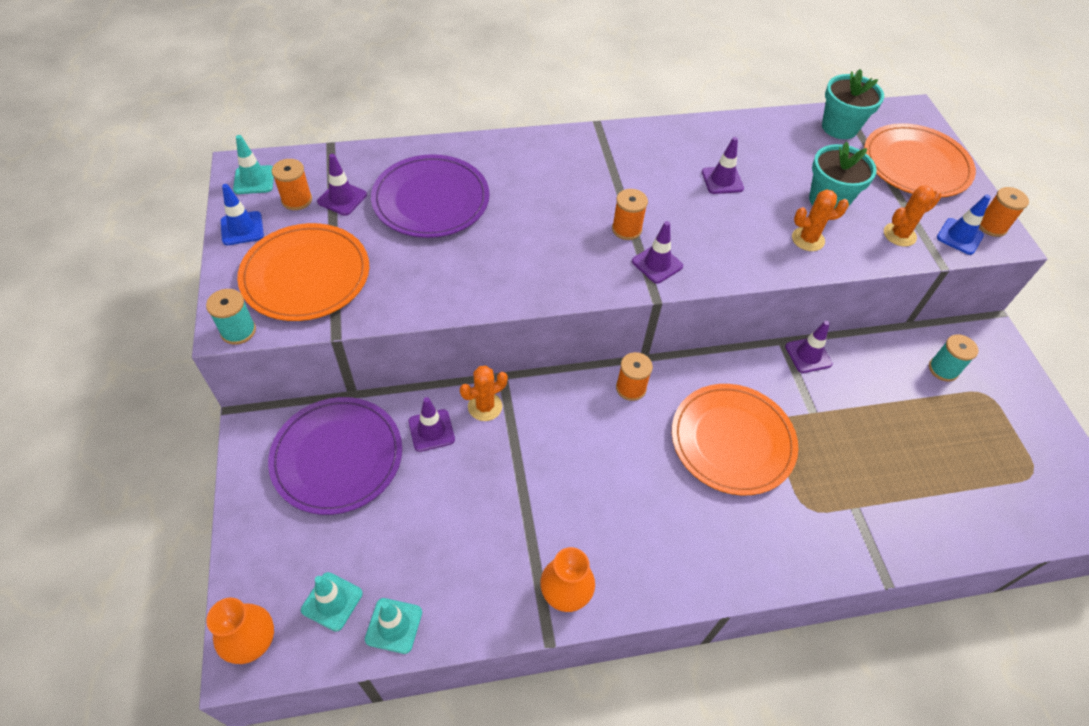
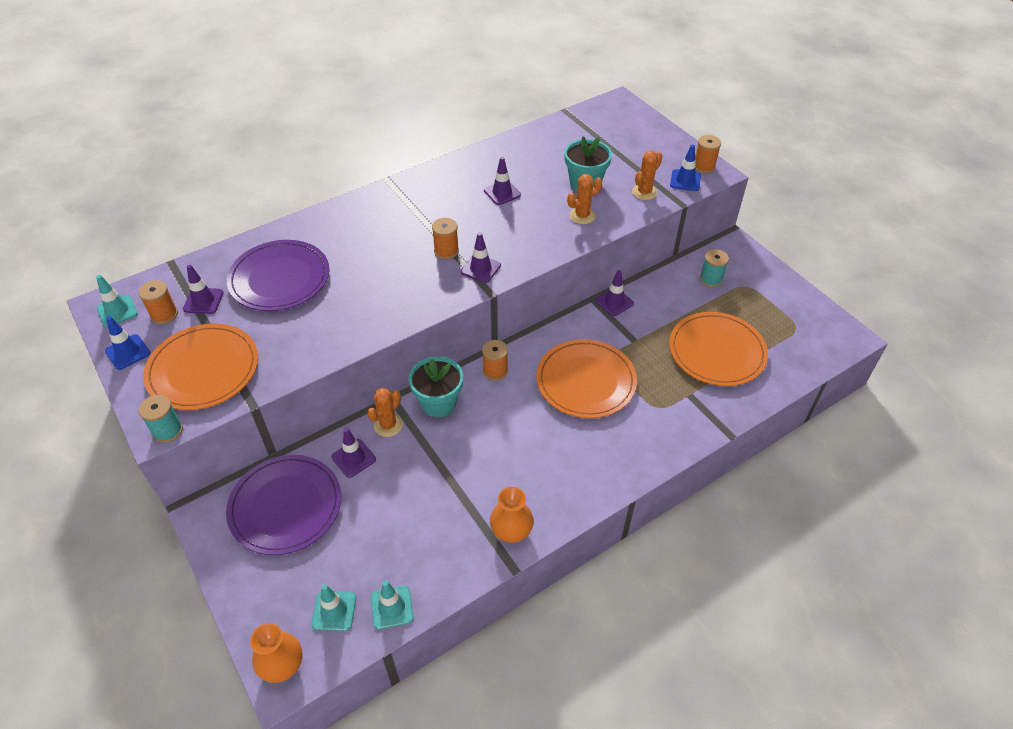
camera: 20 degrees left, 5 degrees down
turquoise flower pot [822,69,884,139] -> turquoise flower pot moved to [409,356,463,417]
orange plate [864,123,976,197] -> orange plate moved to [669,312,768,386]

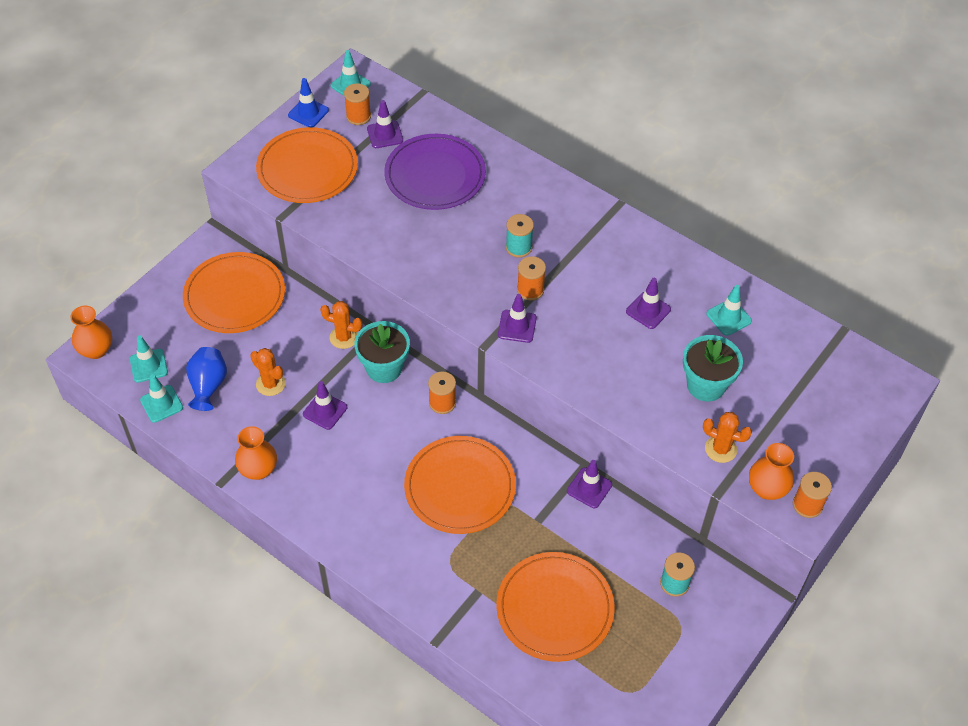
camera: 70 degrees right, 5 degrees up
turquoise spool [139,395,183,443] -> turquoise spool moved to [506,214,534,258]
purple plate [226,455,341,555] -> orange plate [183,252,285,333]
purple traffic cone [331,428,376,478] -> purple traffic cone moved to [303,381,347,430]
orange cactus [567,174,602,224] -> orange cactus moved to [250,348,286,396]
blue traffic cone [670,145,701,191] -> orange vase [749,443,794,500]
none -> blue vase [186,347,227,411]
none -> turquoise traffic cone [706,285,752,336]

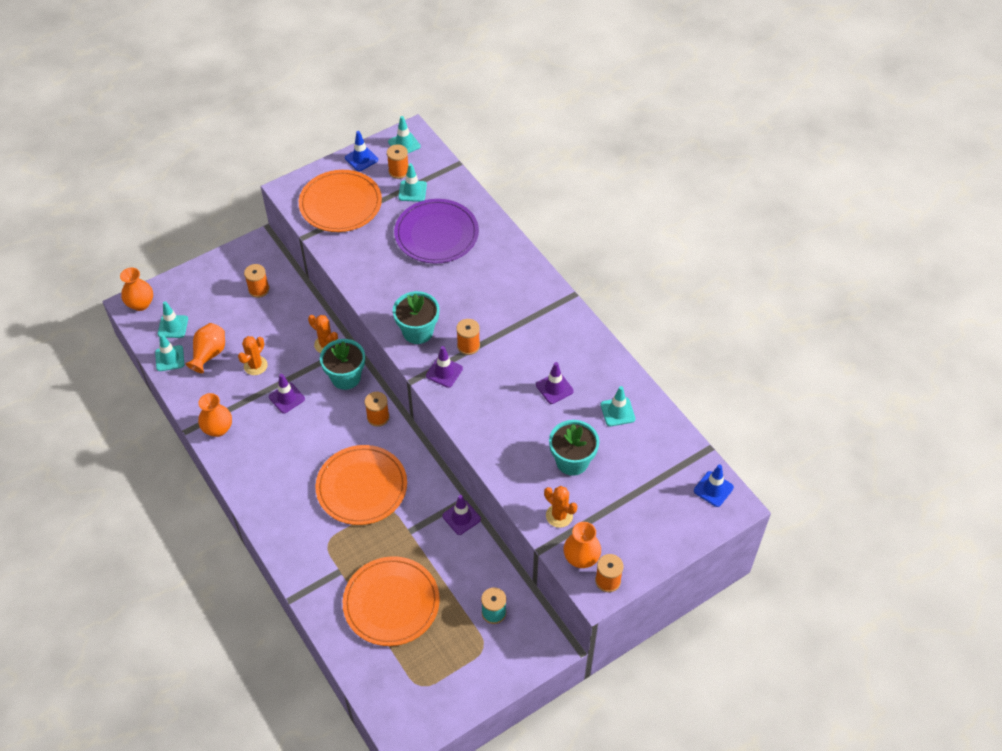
camera: 20 degrees right, 0 degrees up
orange plate [183,252,285,333] -> orange spool [244,264,269,298]
blue vase [186,347,227,411] -> orange vase [186,323,225,373]
orange cactus [250,348,286,396] -> orange cactus turned 60 degrees clockwise [238,336,268,375]
purple traffic cone [367,100,403,148] -> turquoise traffic cone [398,163,427,202]
turquoise spool [506,214,534,258] -> none
none -> turquoise flower pot [393,291,440,344]
none -> blue traffic cone [694,465,734,507]

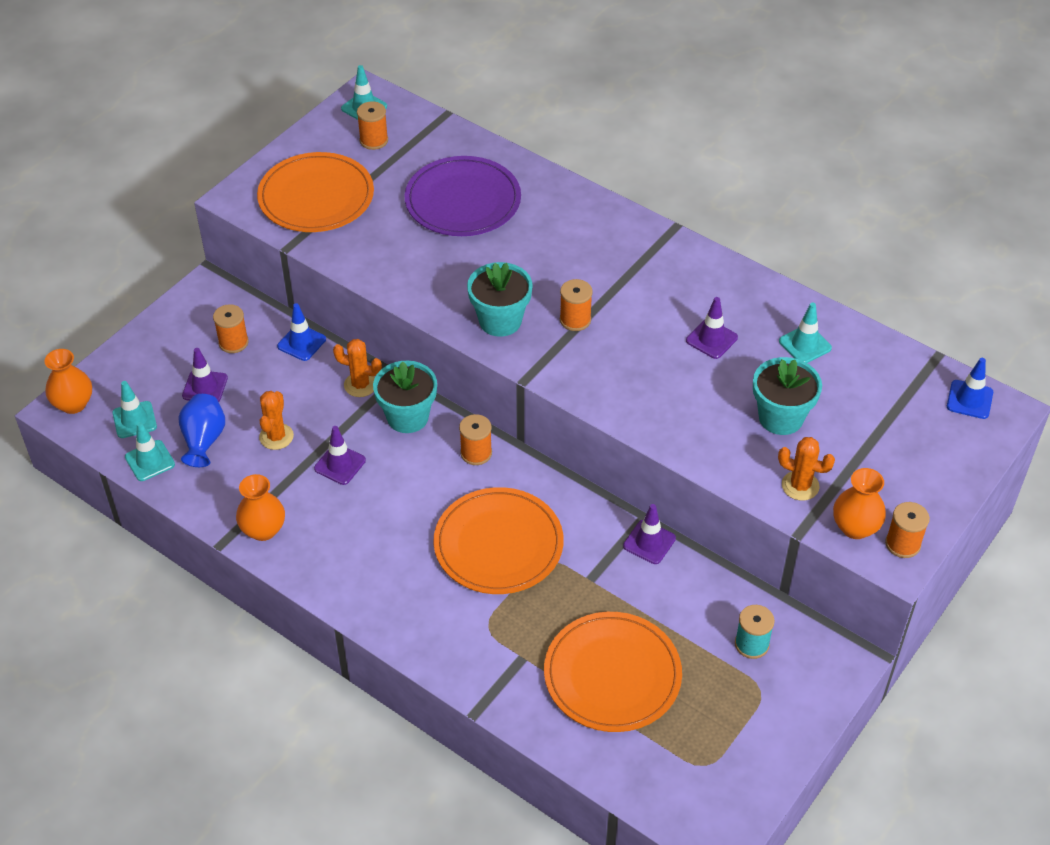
camera: 20 degrees left, 5 degrees down
orange vase [186,323,225,373] -> blue vase [178,394,225,467]
blue traffic cone [345,131,378,172] -> blue traffic cone moved to [277,303,326,361]
turquoise traffic cone [398,163,427,202] -> none
purple traffic cone [426,346,463,388] -> purple traffic cone moved to [182,348,228,402]

